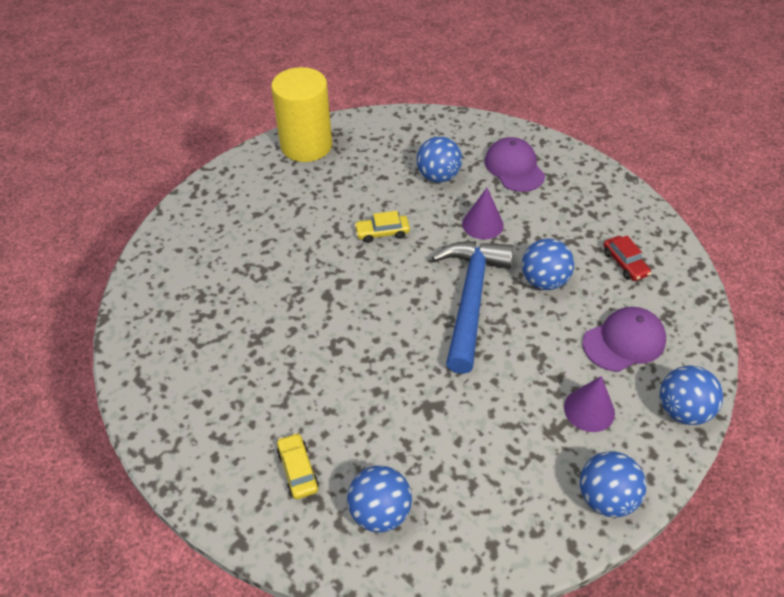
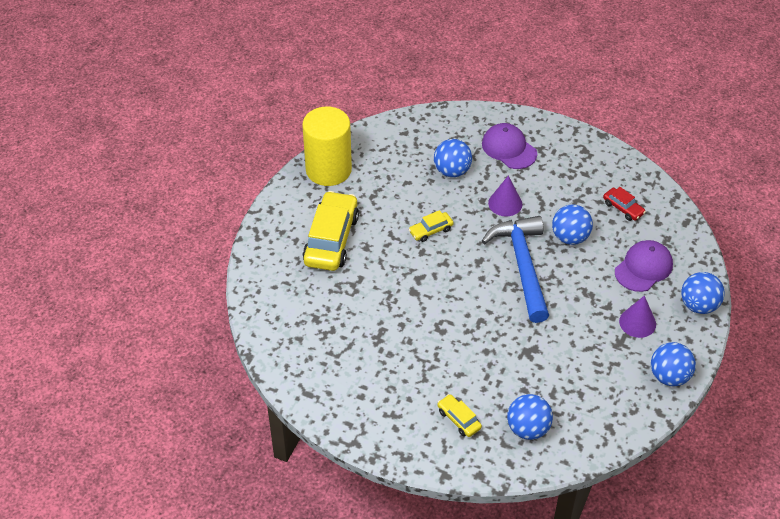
camera: 20 degrees left, 0 degrees up
none -> yellow car [303,191,359,271]

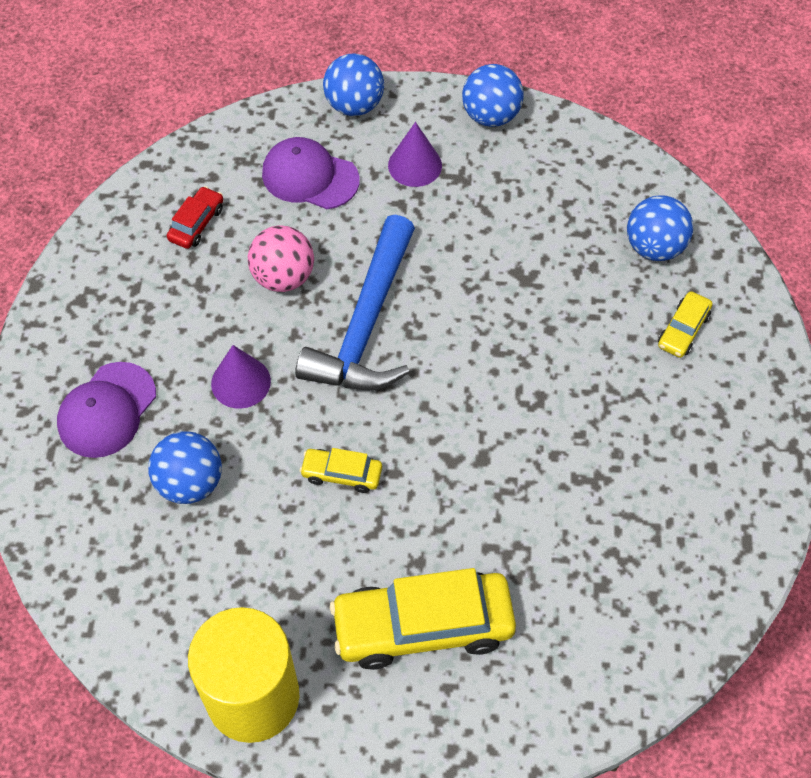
camera: 110 degrees left, 10 degrees up
yellow car [408,210,454,242] -> yellow car turned 150 degrees clockwise [300,448,382,493]
blue hammer [482,216,549,323] -> blue hammer turned 45 degrees counterclockwise [295,215,415,390]
blue ball [552,204,593,245] -> pink ball [248,225,314,292]

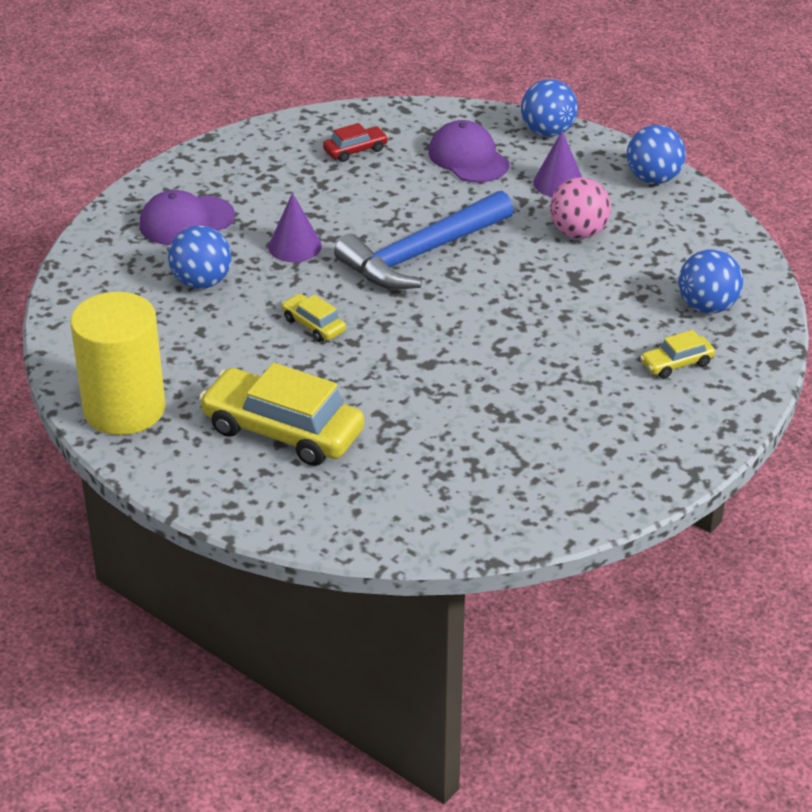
camera: 35 degrees right, 20 degrees down
pink ball [248,225,314,292] -> pink ball moved to [550,177,611,239]

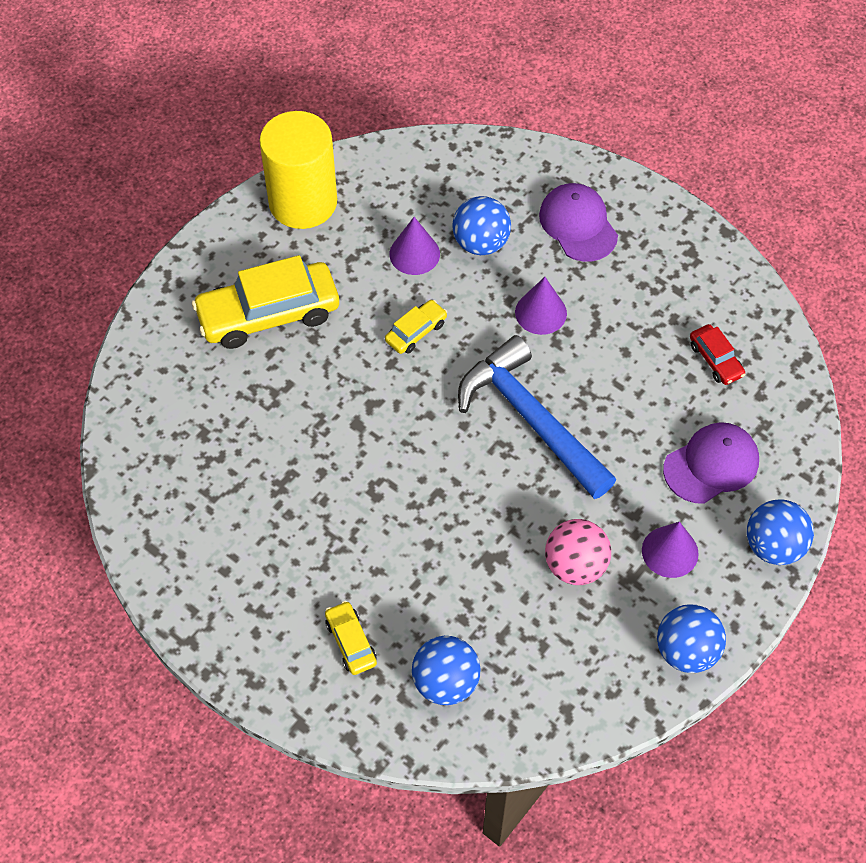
camera: 90 degrees right, 20 degrees up
yellow car [199,363,364,466] -> yellow car turned 135 degrees counterclockwise [192,255,339,349]
none -> purple cone [389,217,440,275]

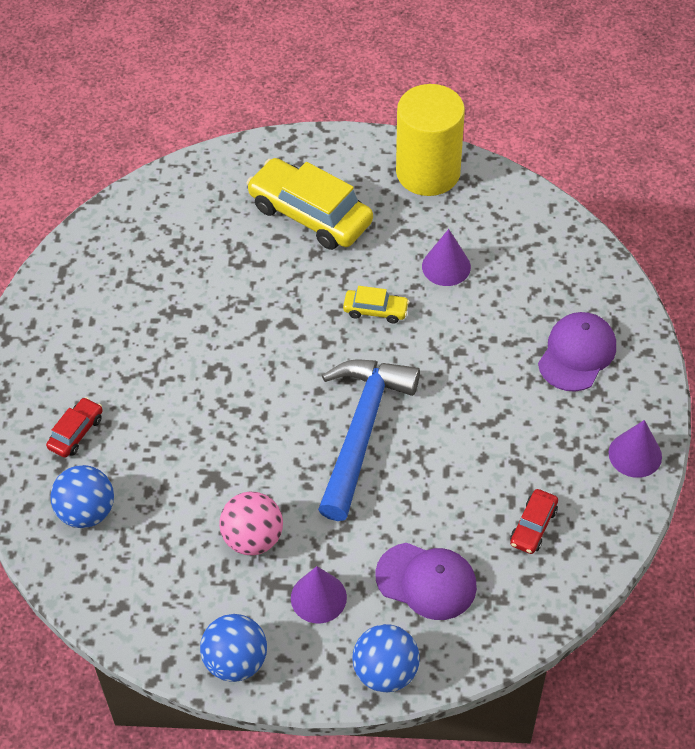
camera: 55 degrees right, 5 degrees down
yellow car [325,601,377,675] -> red car [46,397,103,458]
blue ball [452,196,511,255] -> none
purple cone [515,277,567,335] -> purple cone moved to [609,420,662,478]

